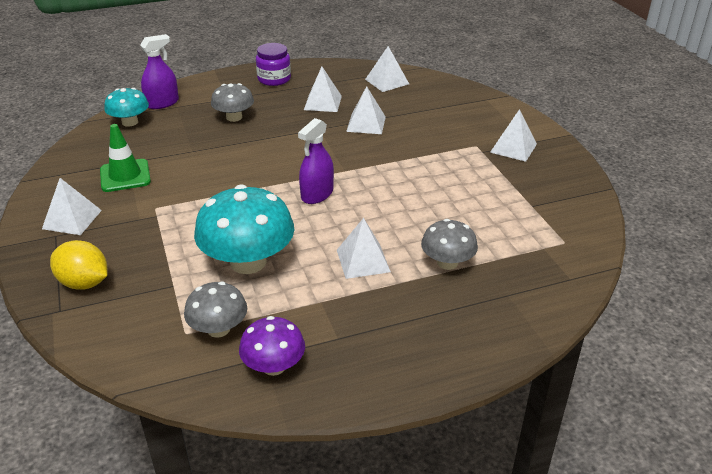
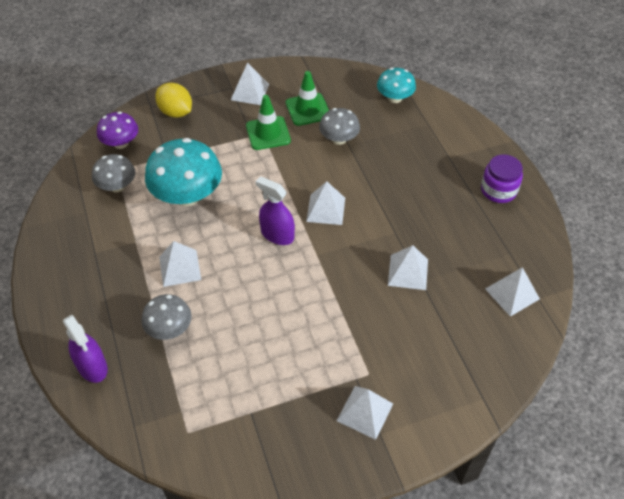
camera: 90 degrees right, 15 degrees up
yellow lemon [50,240,107,290] -> yellow lemon turned 75 degrees counterclockwise [155,83,192,118]
purple spray bottle [140,34,179,109] -> purple spray bottle moved to [63,315,108,383]
grey mushroom [211,83,254,122] -> grey mushroom moved to [319,108,360,145]
purple mushroom [239,316,305,376] -> purple mushroom moved to [97,112,138,149]
white pyramid [304,67,342,112] -> white pyramid moved to [306,181,345,225]
none -> green traffic cone [246,95,291,150]

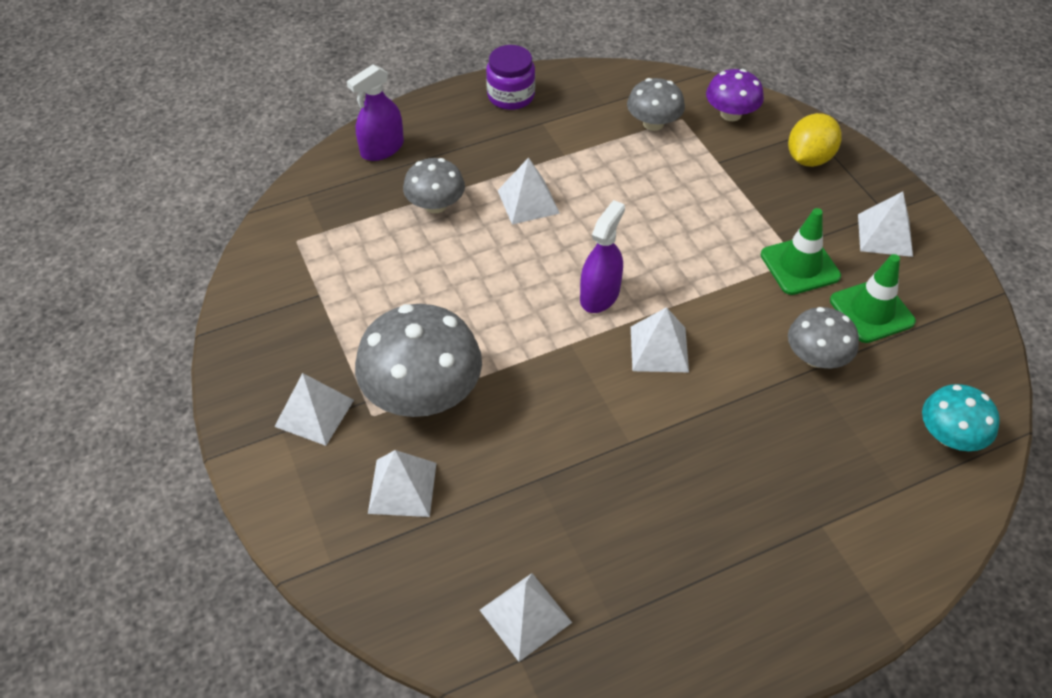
camera: 85 degrees right, 0 degrees up
turquoise mushroom [145,138,222,206] -> none
white pyramid [388,245,428,290] -> white pyramid moved to [368,450,436,517]
purple jar [481,154,523,203] -> purple jar moved to [486,45,535,110]
none -> grey mushroom [355,304,482,417]

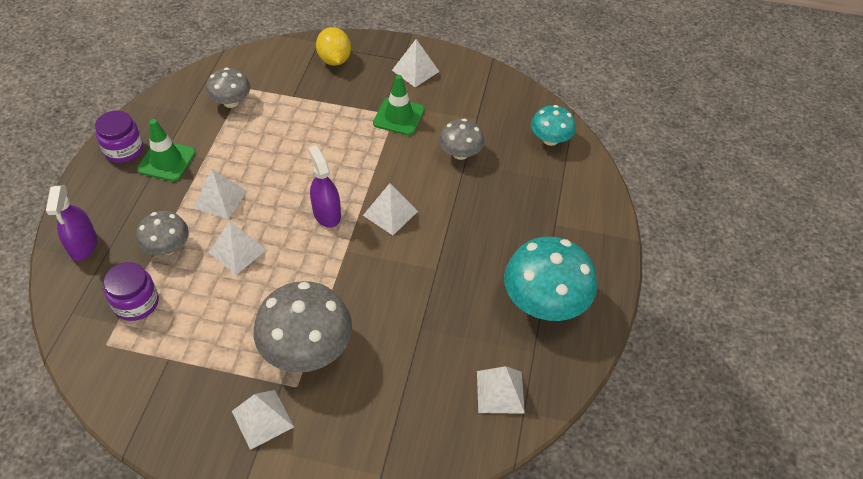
camera: 55 degrees left, 0 degrees up
white pyramid [368,450,436,517] -> white pyramid moved to [209,221,267,275]
purple mushroom [706,69,764,121] -> none
green traffic cone [830,254,916,343] -> green traffic cone moved to [137,119,196,181]
none -> purple jar [103,262,159,321]
none -> turquoise mushroom [504,237,597,321]

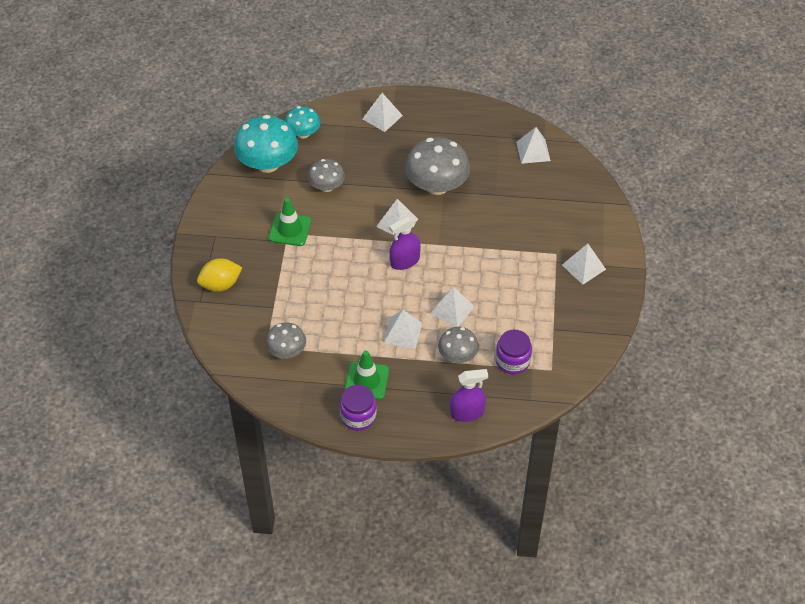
camera: 95 degrees left, 0 degrees up
grey mushroom [254,281,352,373] -> grey mushroom moved to [405,137,470,195]
white pyramid [392,39,439,87] -> white pyramid moved to [362,93,403,132]
turquoise mushroom [504,237,597,321] -> turquoise mushroom moved to [234,115,298,173]

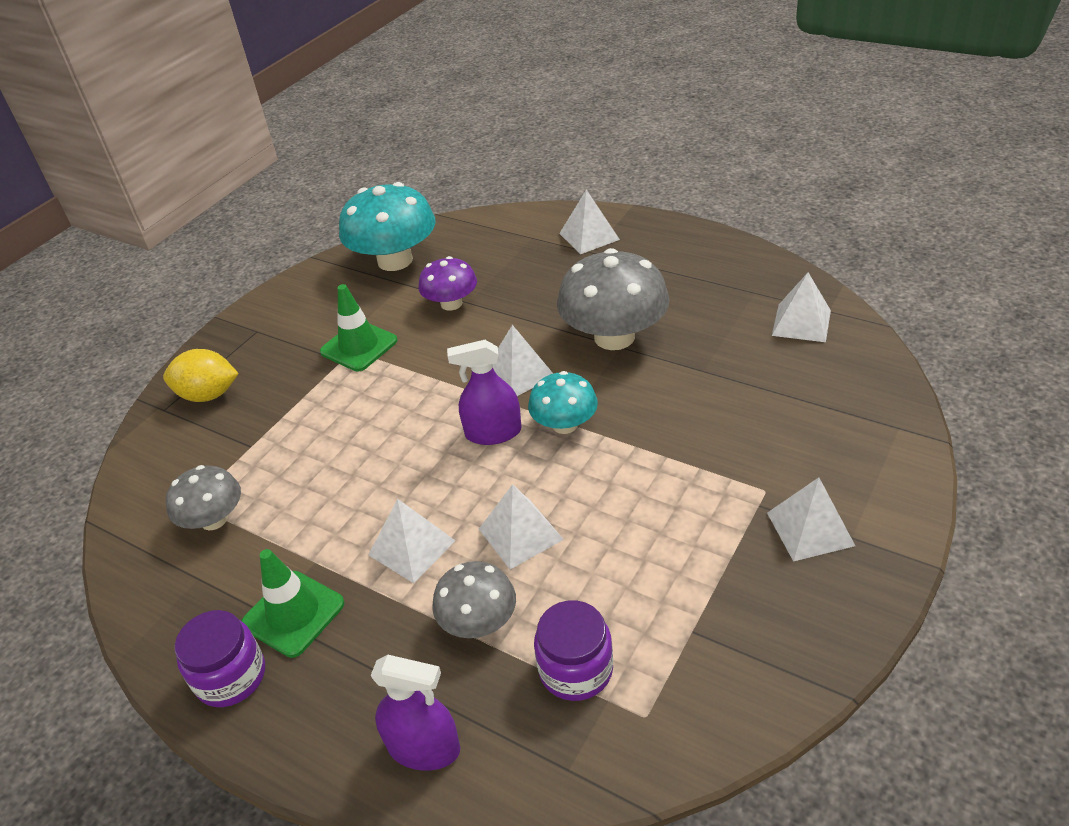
camera: 30 degrees right, 10 degrees down
turquoise mushroom [285,106,320,139] -> turquoise mushroom moved to [528,371,598,434]
grey mushroom [308,159,345,192] -> purple mushroom [418,256,477,311]

